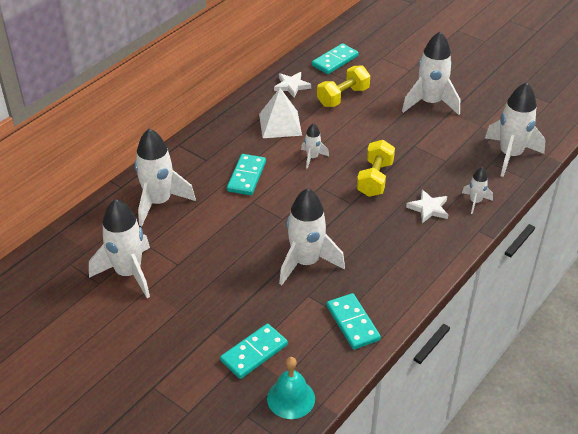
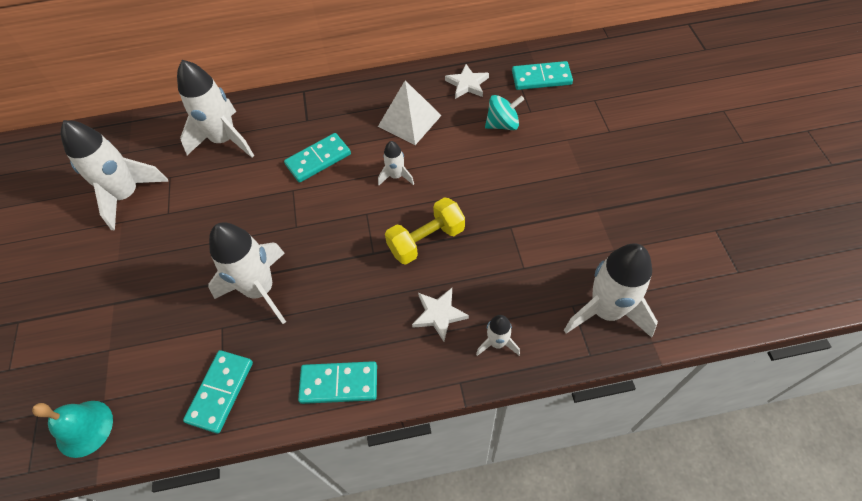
camera: 45 degrees right, 15 degrees up
turquoise domino [220,324,288,379] -> turquoise domino moved to [298,361,377,404]
yellow dumbbell [317,65,370,107] -> turquoise spinning top [485,95,524,130]
white rocket [402,32,460,115] -> none

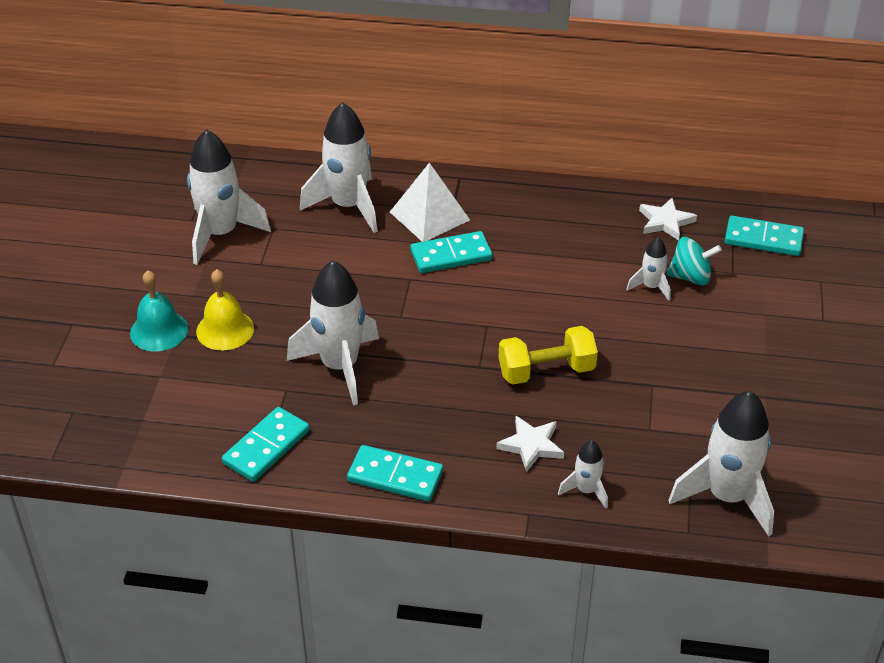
camera: 15 degrees right, 15 degrees down
turquoise bell [32,401,113,458] -> turquoise bell moved to [130,270,188,351]
white pyramid [378,80,442,145] -> white pyramid moved to [390,163,470,242]
white rocket [378,141,414,185] -> white rocket moved to [626,237,671,301]
none -> yellow bell [196,269,254,351]

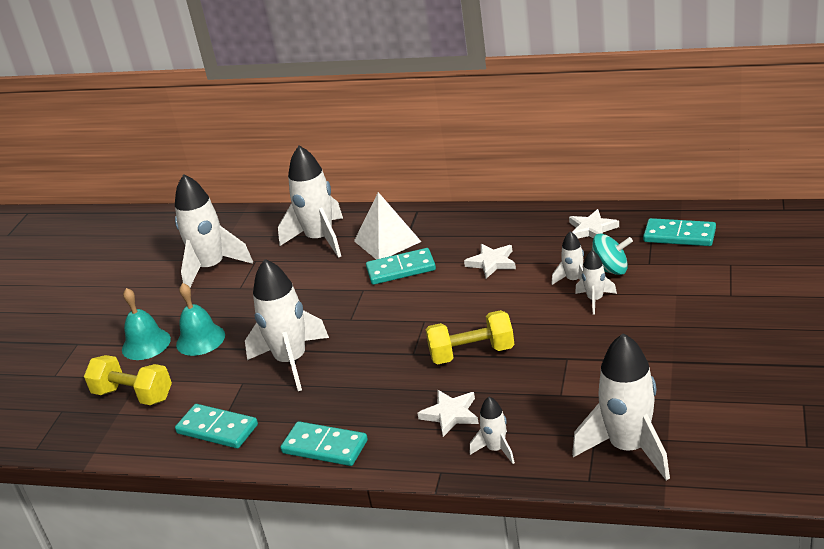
camera: 10 degrees right, 10 degrees down
yellow bell [196,269,254,351] -> turquoise bell [176,283,225,356]
turquoise domino [222,407,310,482] -> turquoise domino turned 75 degrees clockwise [175,404,258,449]
none -> yellow dumbbell [84,355,172,405]
none -> white star [464,244,516,279]
none -> white rocket [575,250,617,315]

